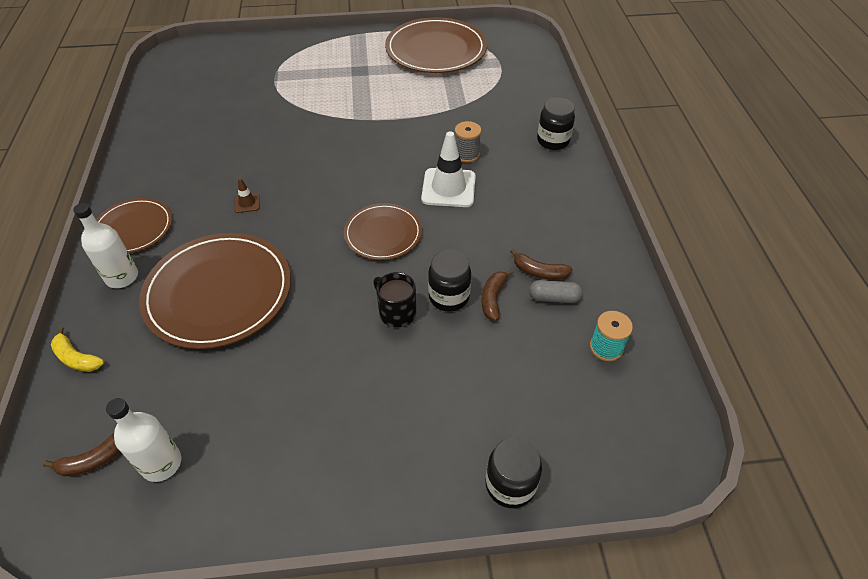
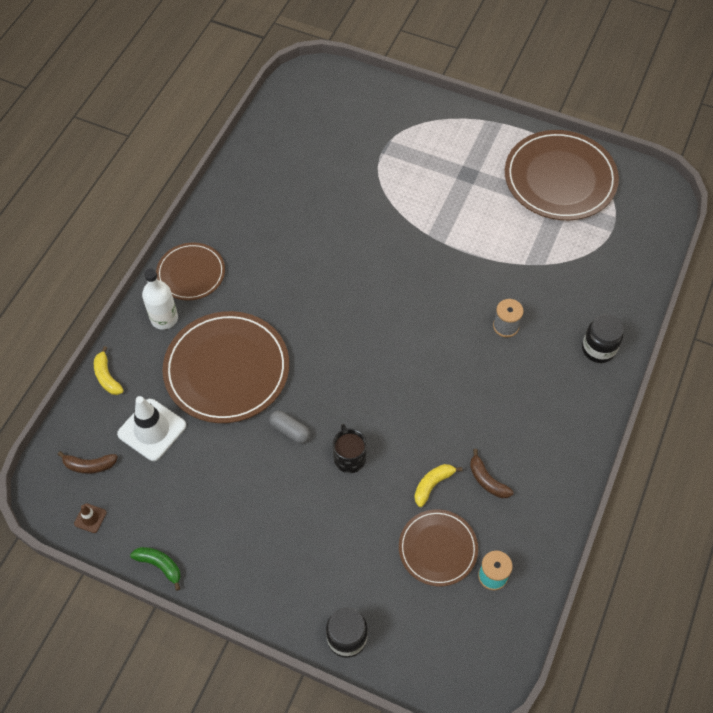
camera: 30 degrees right, 10 degrees up
white bottle [106,398,182,482] -> none
brown traffic cone [234,178,260,213] -> brown traffic cone moved to [74,503,107,533]
brown plate [344,203,422,260] -> brown plate moved to [399,509,478,586]
white traffic cone [421,131,476,207] -> white traffic cone moved to [117,396,186,461]
black jar [428,250,471,312] -> none
brown banana [482,269,514,321] -> yellow banana [415,464,462,507]
grey capsule [529,280,582,303] -> grey capsule moved to [269,411,310,444]
none -> green banana [130,547,181,591]

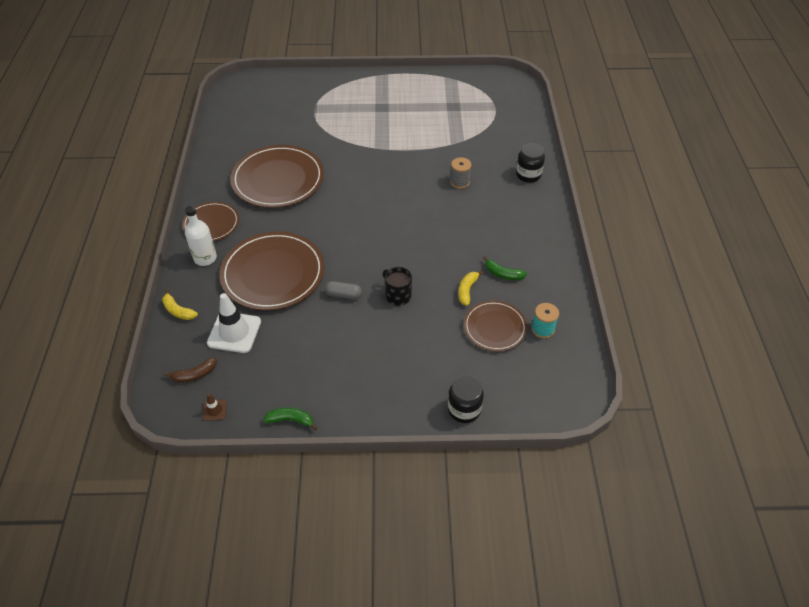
camera: 25 degrees left, 10 degrees down
brown banana [470,449,514,498] -> green banana [483,256,527,280]
brown plate [505,130,619,220] -> brown plate moved to [230,145,324,208]

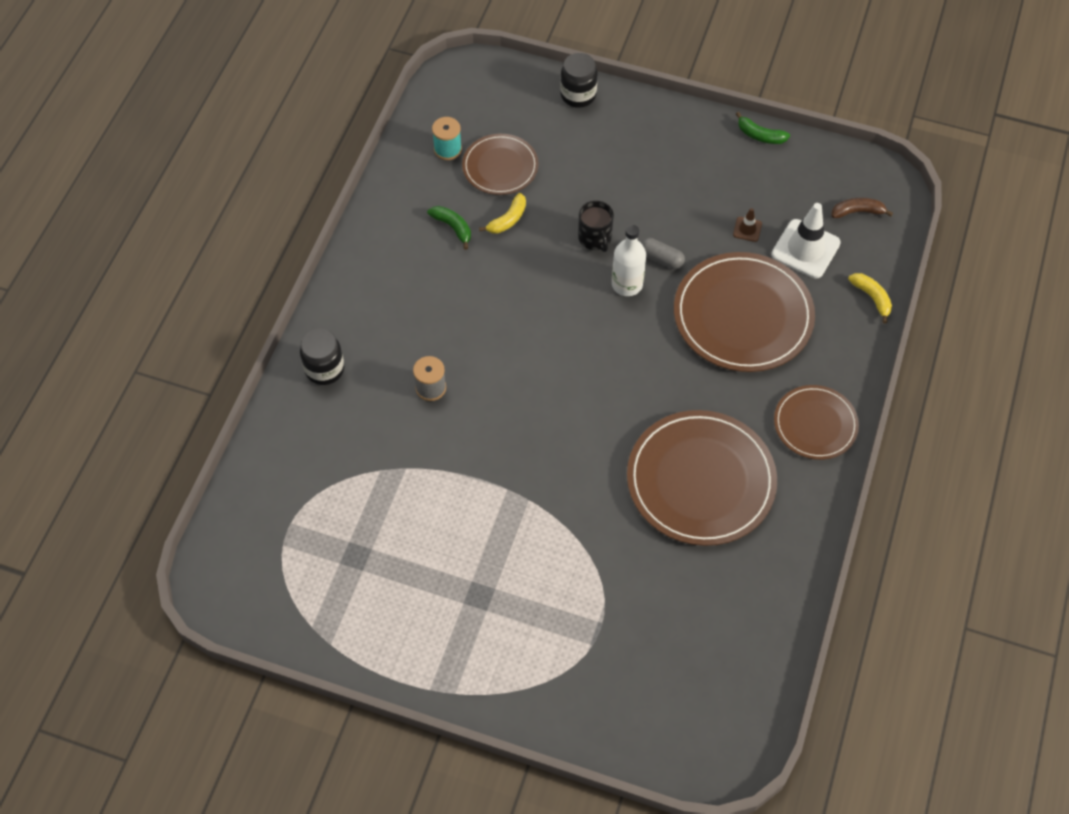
camera: 160 degrees left, 10 degrees up
white bottle [185,206,217,266] -> white bottle moved to [612,225,646,296]
brown traffic cone [202,394,227,421] -> brown traffic cone moved to [733,208,762,242]

